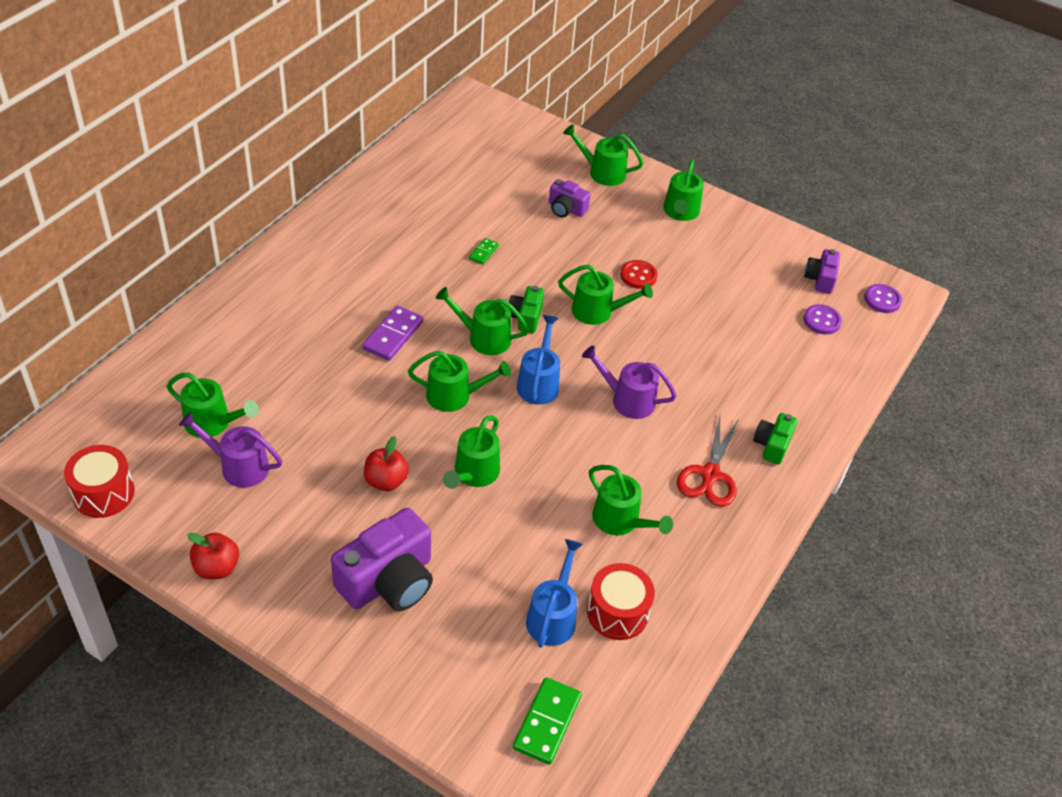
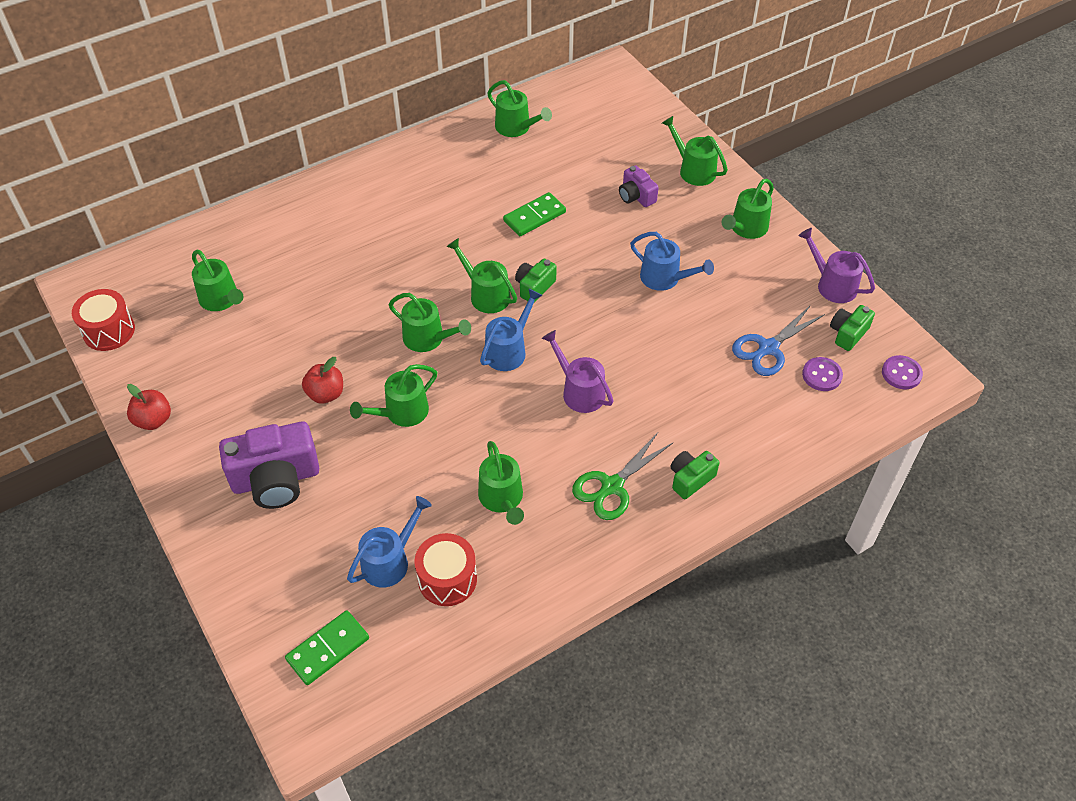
camera: 30 degrees right, 5 degrees up
purple watering can [179,412,282,488] -> purple watering can moved to [798,228,875,303]
purple domino [362,305,423,361] -> none
green domino [469,238,499,264] -> green domino [503,192,566,236], size x1.84
green watering can [558,265,653,325] -> green watering can moved to [487,80,552,137]
red button [620,260,657,289] -> blue watering can [630,232,714,291]
red scissors [677,416,739,507] -> green scissors [572,433,673,520]
purple camera [804,249,840,294] -> green camera [830,305,875,351]
none -> blue scissors [732,305,825,376]

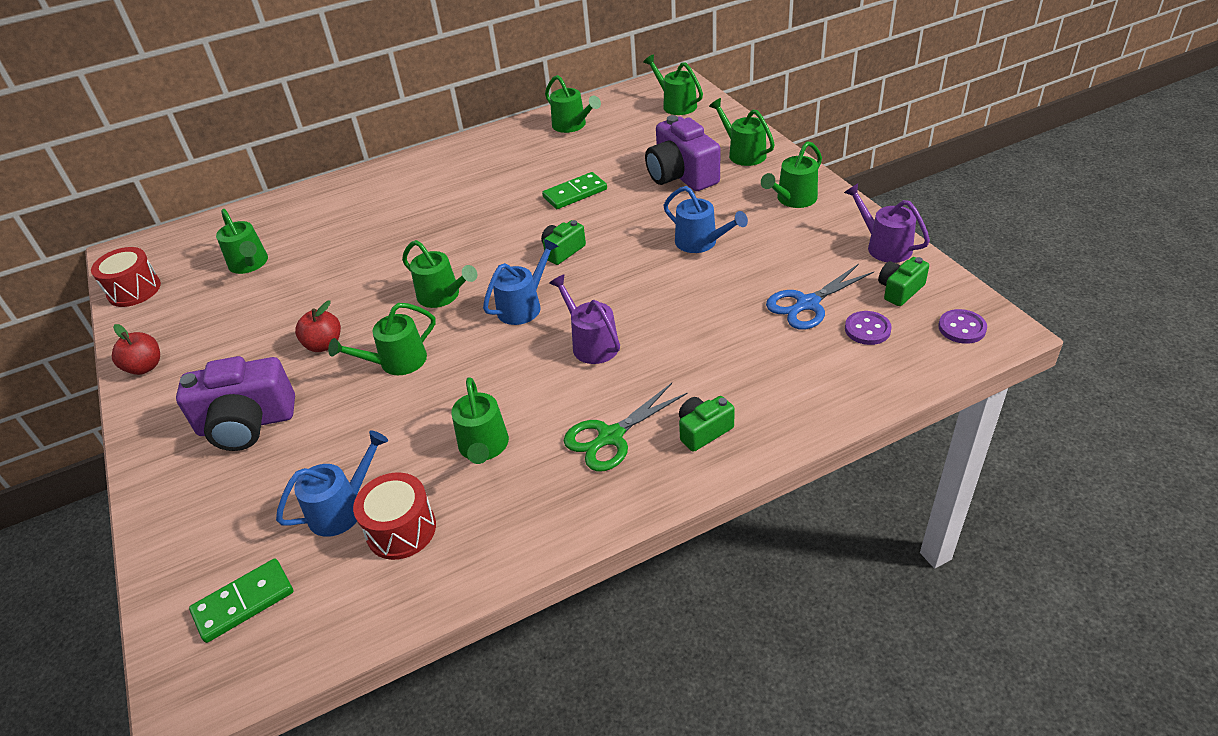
camera: 10 degrees right, 10 degrees down
green watering can [446,238,517,313] -> green watering can moved to [643,54,703,115]
purple camera [619,165,659,207] -> purple camera [645,115,720,191], size x1.89

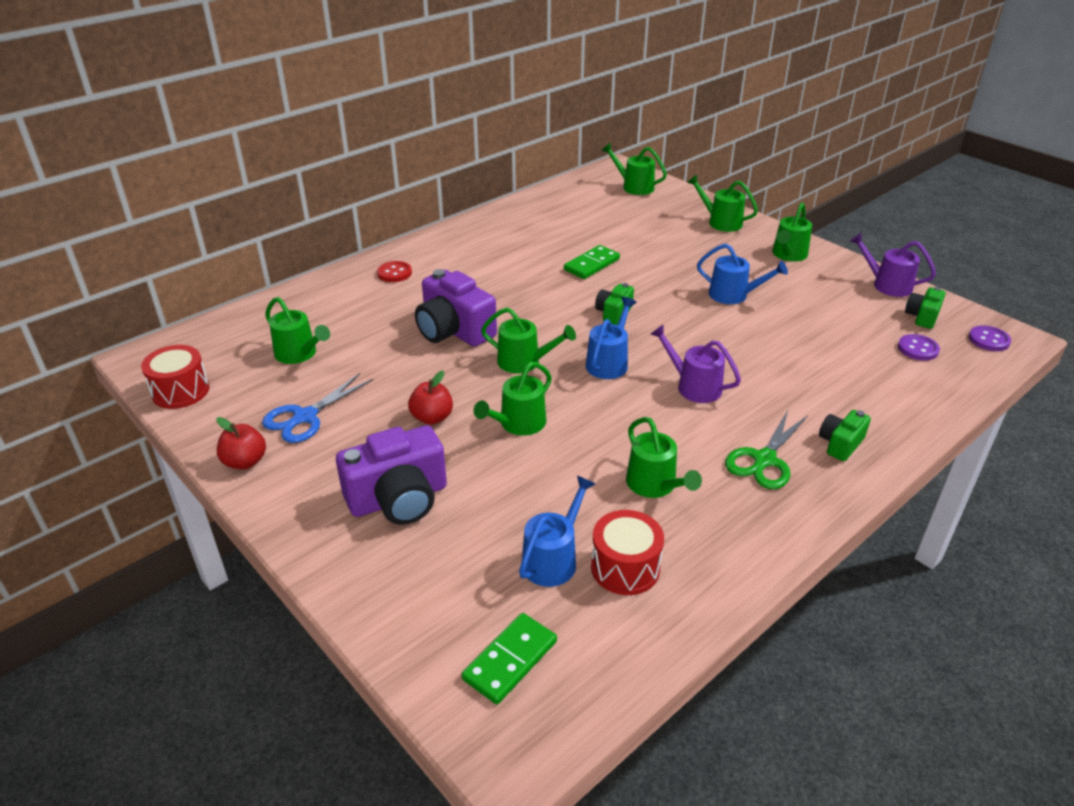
camera: 20 degrees left, 5 degrees down
green watering can [545,75,601,133] -> none
purple camera [645,115,720,191] -> purple camera moved to [415,269,497,347]
blue scissors [766,264,874,330] -> blue scissors moved to [262,373,373,443]
none -> red button [377,261,412,282]

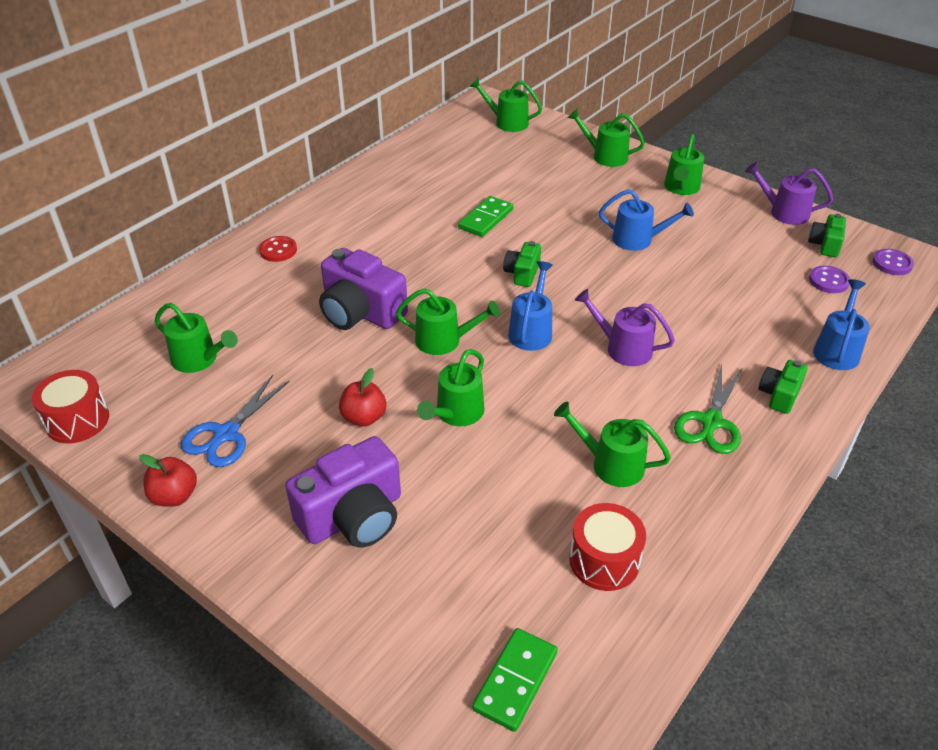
camera: 10 degrees left, 5 degrees up
blue watering can [519,476,595,587] -> blue watering can moved to [813,279,870,370]
green watering can [626,417,702,498] -> green watering can turned 150 degrees clockwise [554,401,671,487]

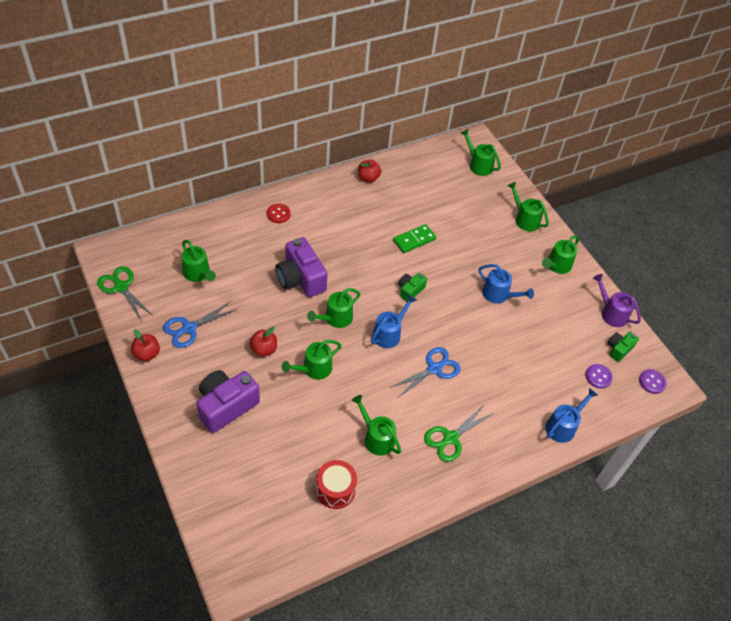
camera: 20 degrees right, 10 degrees up
red drum [32,370,109,443] -> green scissors [97,266,153,321]
purple camera [285,436,401,548] -> purple camera turned 150 degrees clockwise [196,370,260,433]
green watering can [396,288,500,355] -> green watering can turned 105 degrees clockwise [307,288,360,328]
green domino [472,628,558,732] -> none
purple watering can [575,289,675,366] -> blue scissors [390,347,461,397]
green camera [759,360,808,414] -> none
none -> red apple [358,160,381,183]

